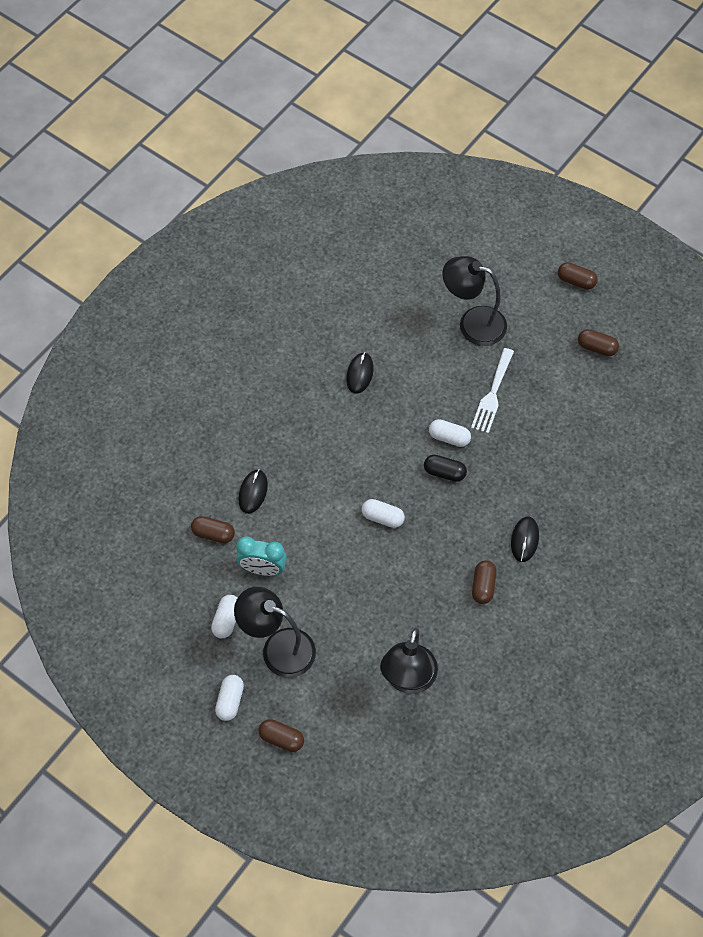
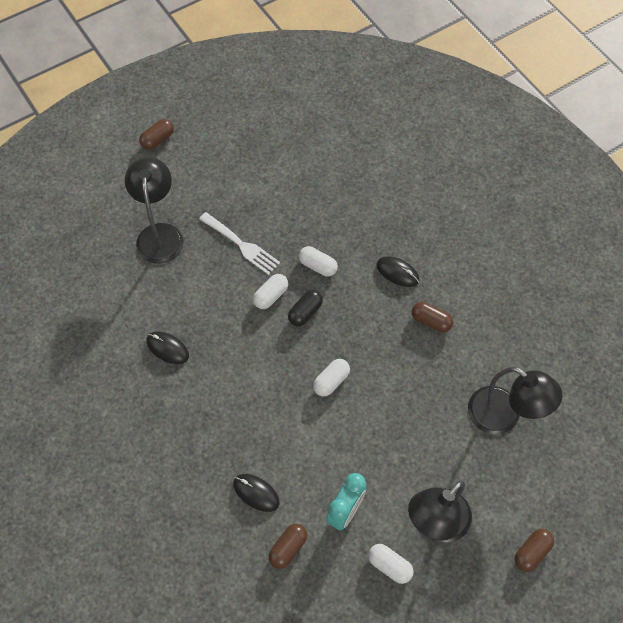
camera: 70 degrees left, 0 degrees up
white capsule [215,675,244,721] -> white capsule moved to [299,246,338,277]
black lamp [443,256,507,346] -> black lamp turned 135 degrees clockwise [125,157,184,264]
brown capsule [578,329,619,356] -> none

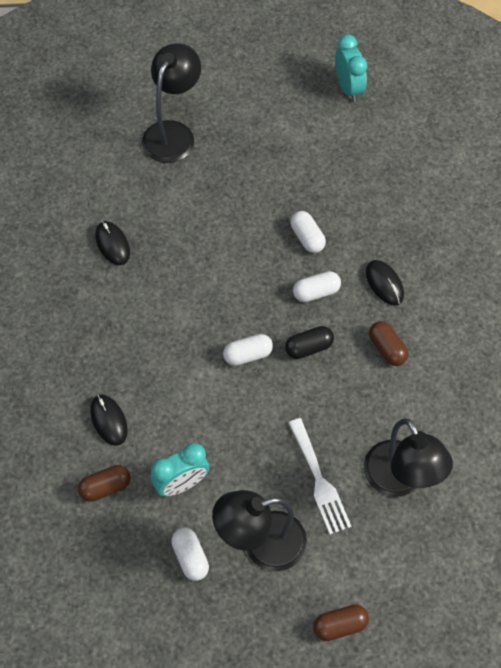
camera: 30 degrees right, 0 degrees up
brown capsule [139,119,174,150] -> none
white fork [199,212,280,275] -> white fork moved to [289,418,351,534]
white capsule [253,274,288,309] -> white capsule moved to [293,271,341,302]
black capsule [288,290,323,326] -> black capsule moved to [285,326,334,359]
none -> turquoise clock [335,34,367,102]

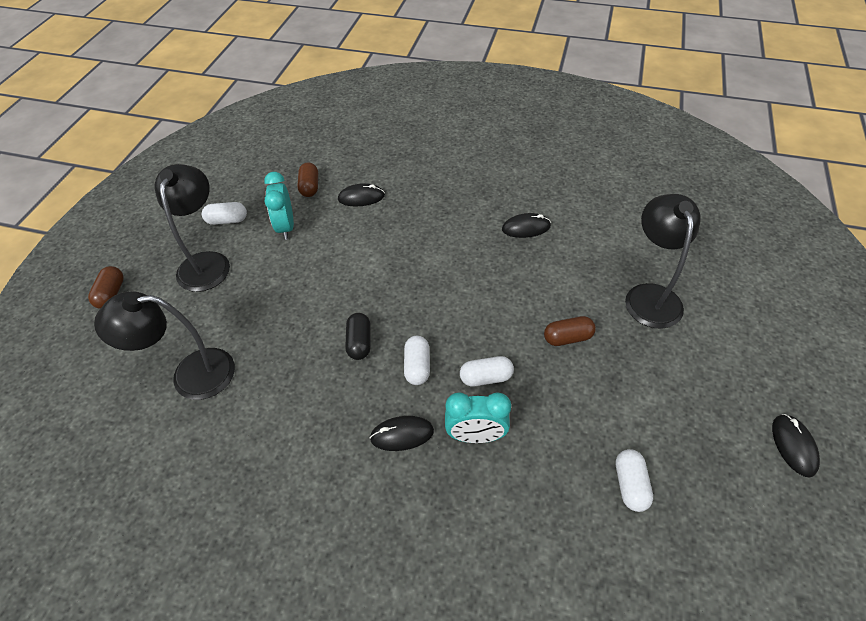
camera: 110 degrees right, 10 degrees down
black lamp [142,43,201,163] -> black lamp turned 135 degrees counterclockwise [625,194,701,329]
white capsule [223,334,273,366] -> white capsule moved to [616,449,653,512]
white fork [289,418,351,534] -> none
turquoise clock [335,34,367,102] -> turquoise clock moved to [445,392,511,443]
brown capsule [369,321,408,366] -> brown capsule moved to [544,316,596,346]
none -> black mouse [772,414,820,478]

